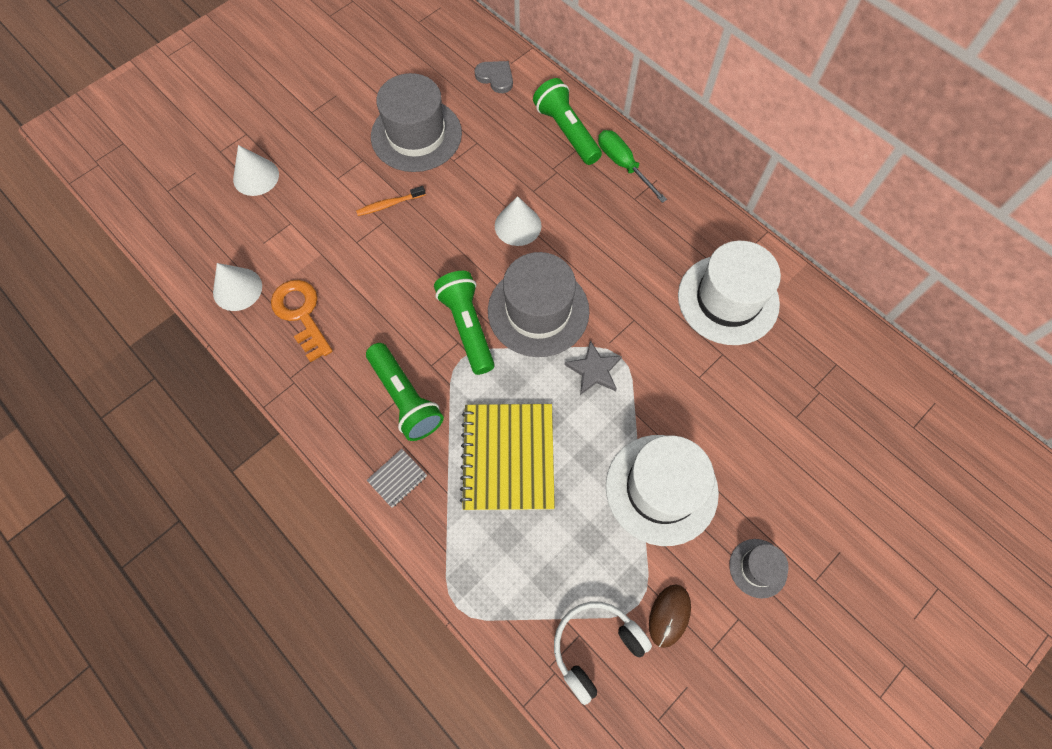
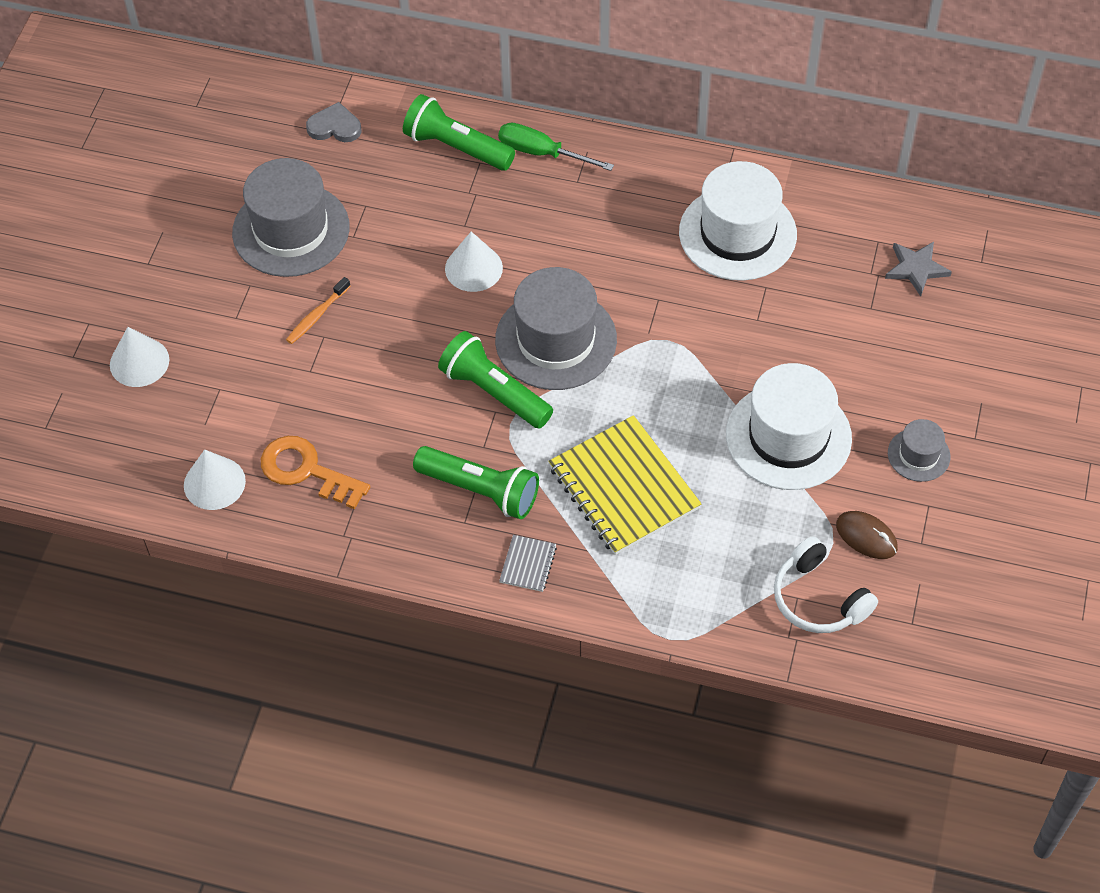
camera: 30 degrees left, 10 degrees down
white headphones [554,602,652,705] -> white headphones turned 60 degrees counterclockwise [774,536,878,633]
grey star [564,341,622,395] -> grey star moved to [885,242,952,296]
brown mouse [649,584,691,648] -> brown mouse turned 45 degrees counterclockwise [836,511,898,559]

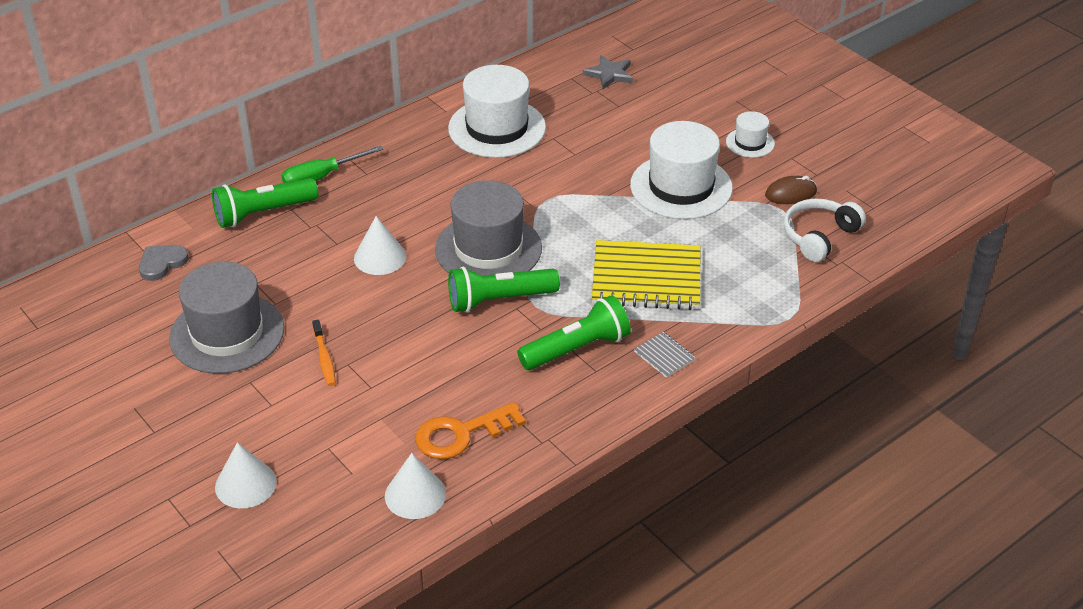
camera: 55 degrees left, 15 degrees down
white headphones [774,536,878,633] -> white headphones turned 135 degrees clockwise [784,198,866,262]
grey hat [888,419,951,482] -> white hat [726,111,775,158]

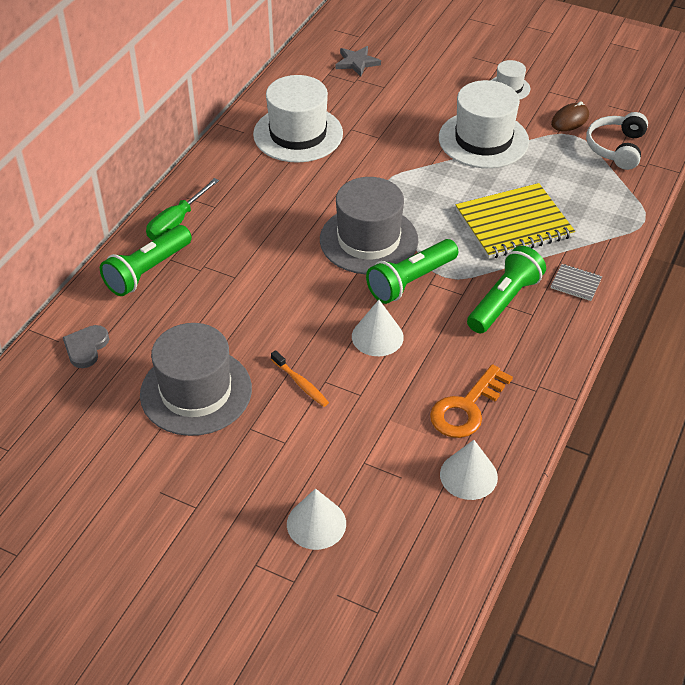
camera: 25 degrees left, 5 degrees up
white cone [354,216,406,275] -> white cone moved to [352,300,404,356]

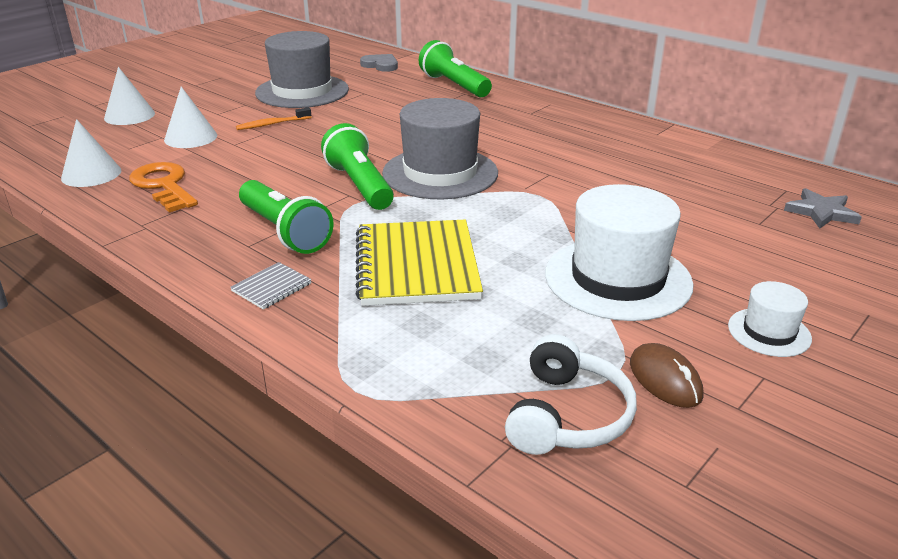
camera: 105 degrees right, 15 degrees down
green screwdriver [146,178,219,240] -> none
white hat [253,75,343,163] -> none
white cone [352,300,404,356] -> white cone moved to [164,87,217,148]
white headphones [586,112,648,170] -> white headphones turned 75 degrees clockwise [505,334,637,455]

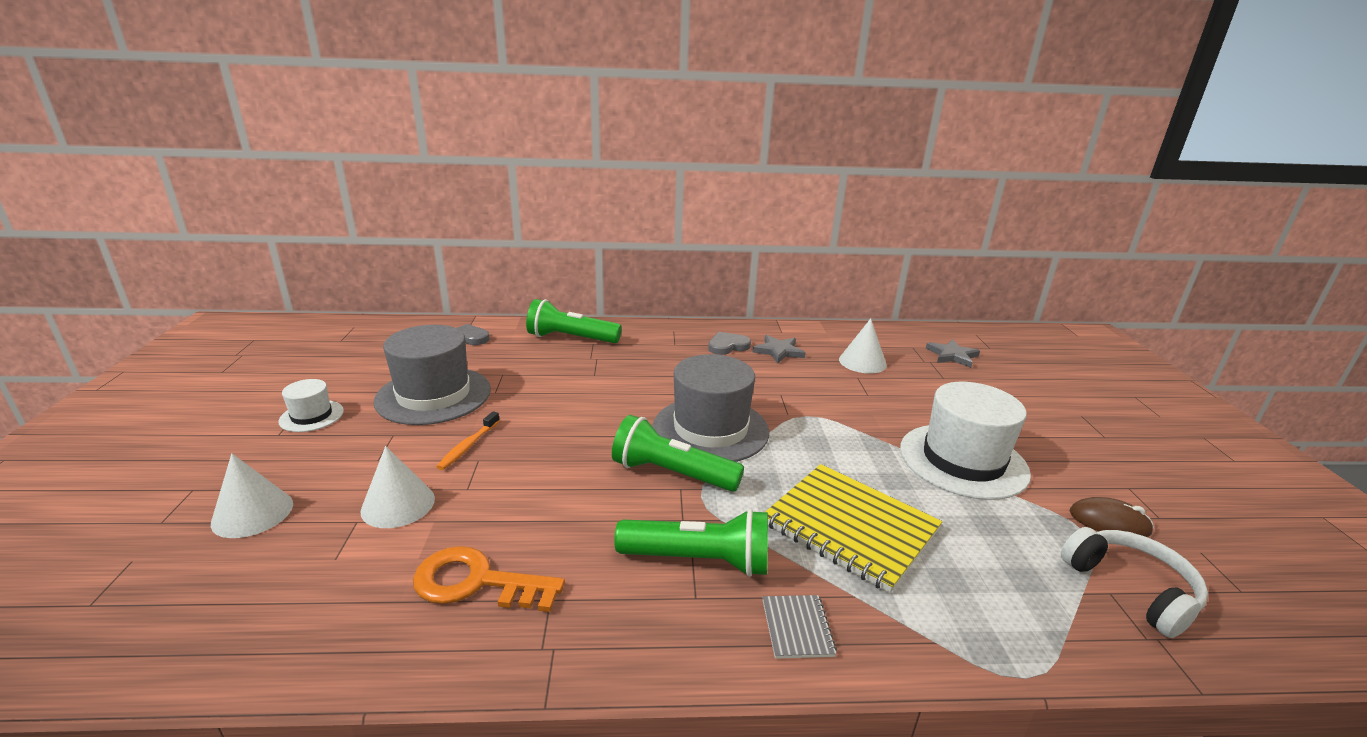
camera: 45 degrees left, 5 degrees down
white cone [61,119,121,187] -> white cone moved to [839,318,887,373]
white hat [728,281,812,357] -> white hat moved to [278,379,344,432]
none -> grey heart [708,332,751,355]
none -> grey star [753,335,805,364]

